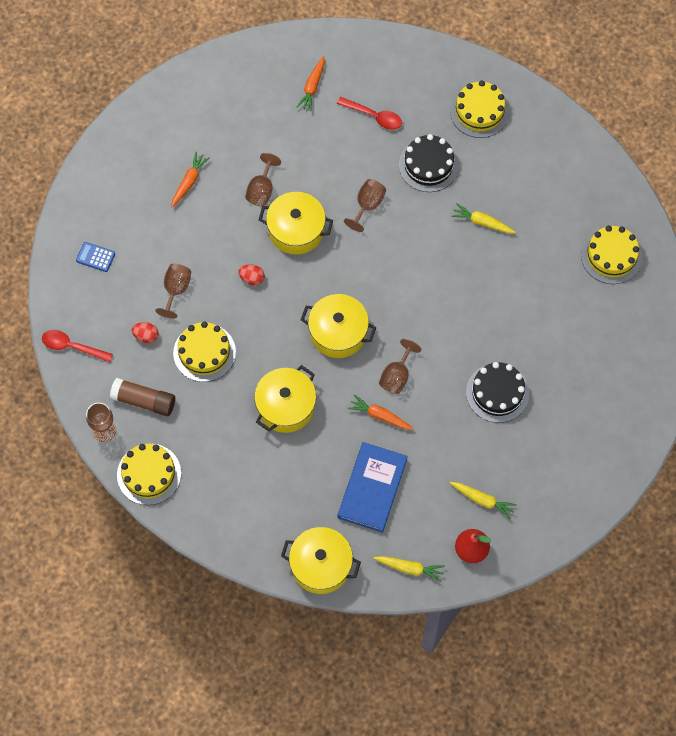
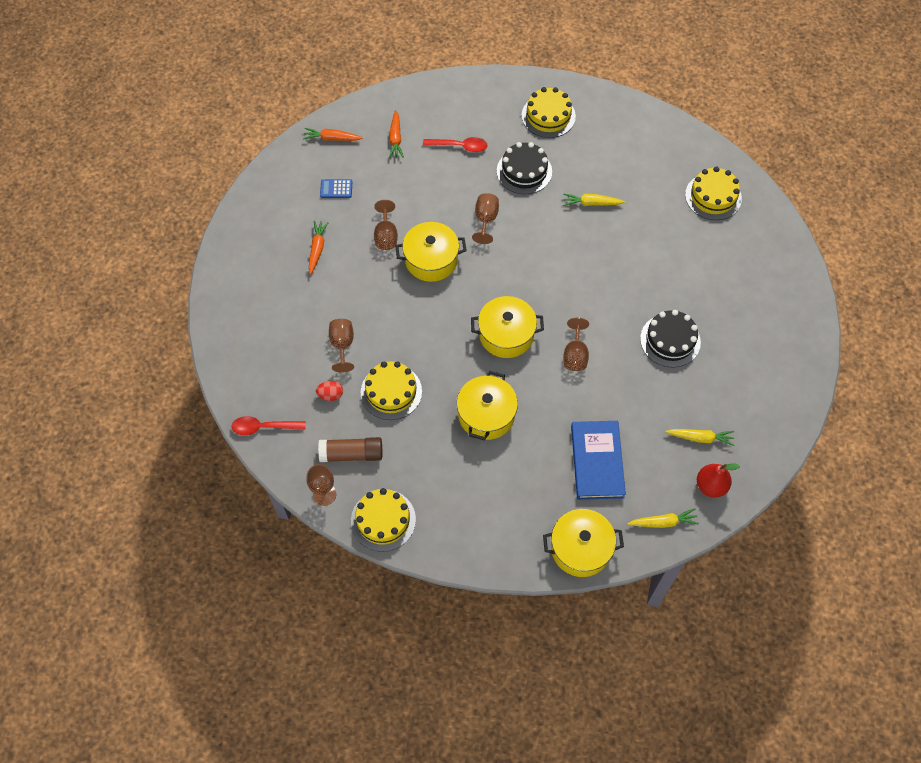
camera: 20 degrees left, 5 degrees down
blue calculator [76,242,115,272] -> blue calculator moved to [320,179,352,198]
red egg [238,264,265,286] -> none
orange carrot [348,394,414,430] -> orange carrot moved to [303,128,363,141]

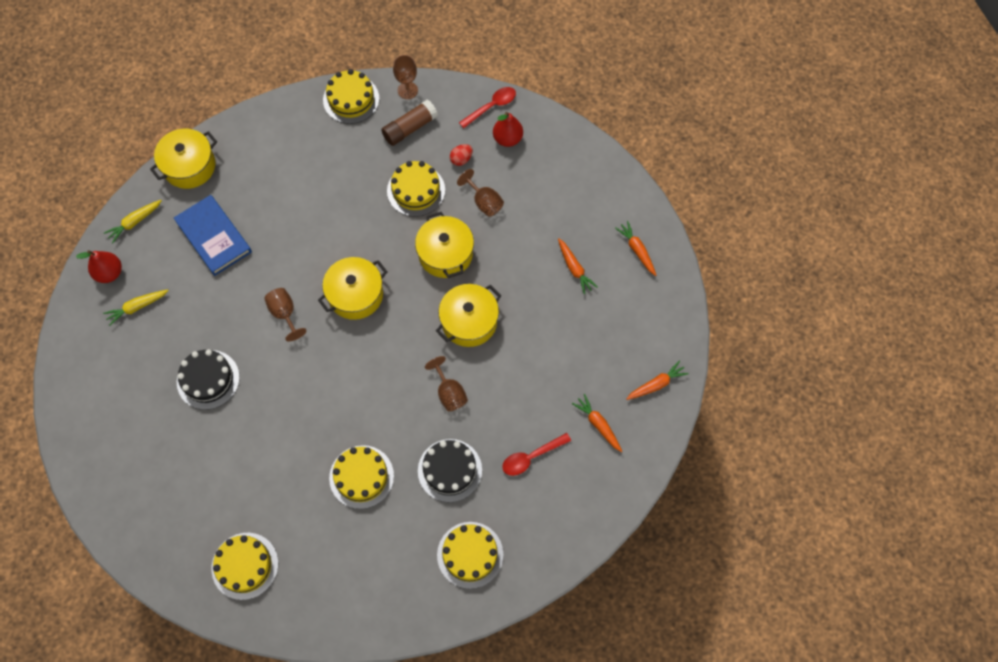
camera: 145 degrees right, 5 degrees up
blue calculator [320,179,352,198] -> none
brown goblet [374,200,398,250] -> none
yellow pot [457,371,518,441] -> yellow pot moved to [415,212,474,278]
yellow carrot [563,193,625,206] -> yellow cake [329,445,394,509]
none -> red pear [493,112,523,147]
none -> orange carrot [615,221,656,276]

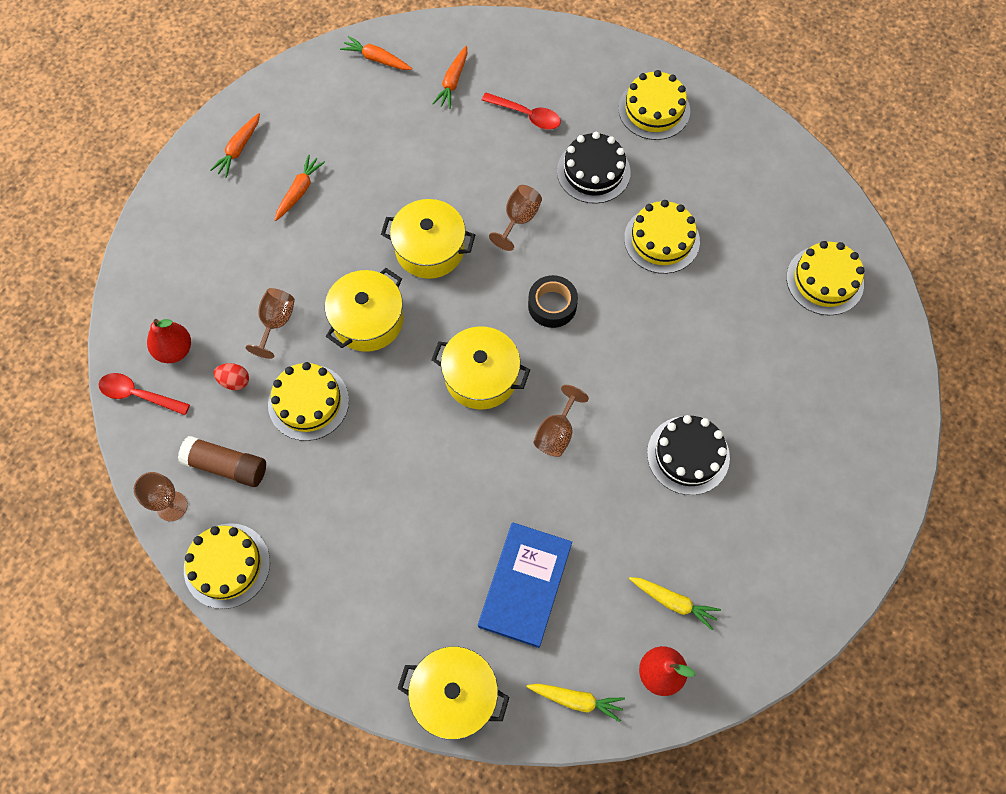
camera: 125 degrees left, 0 degrees up
none -> black tape [528,275,578,328]

